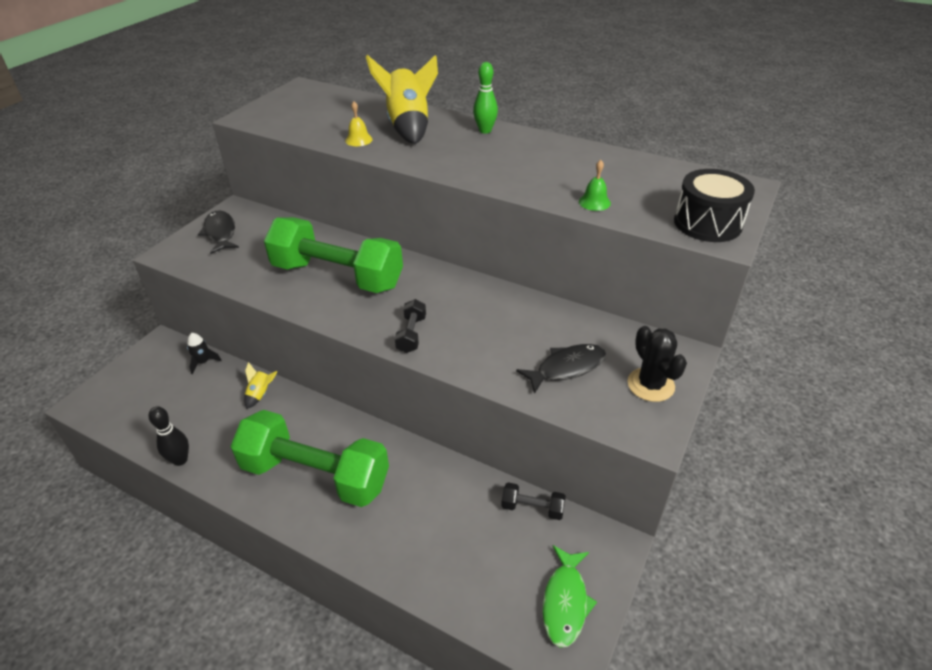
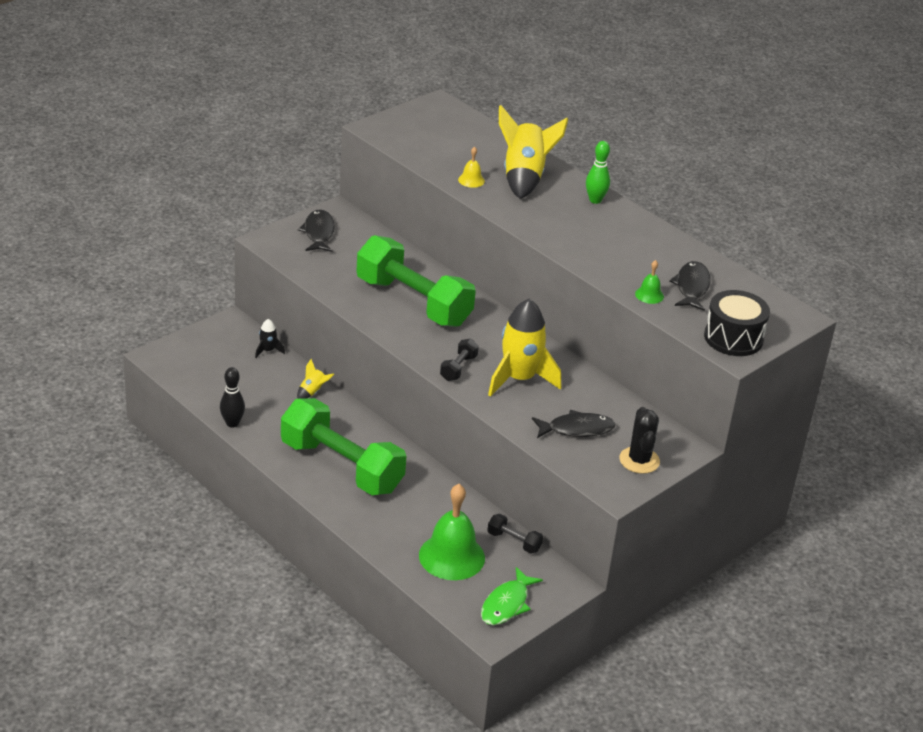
camera: 15 degrees right, 5 degrees down
none -> green bell [419,484,485,580]
none -> yellow rocket [488,299,561,397]
none -> black fish [669,261,711,311]

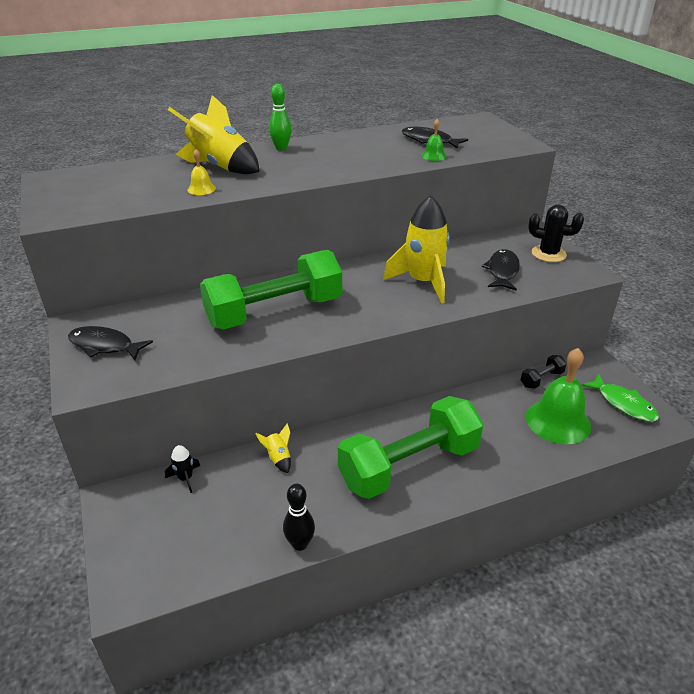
camera: 65 degrees left, 0 degrees up
black dumbbell [440,339,479,381] -> none
black drum [704,290,770,356] -> none

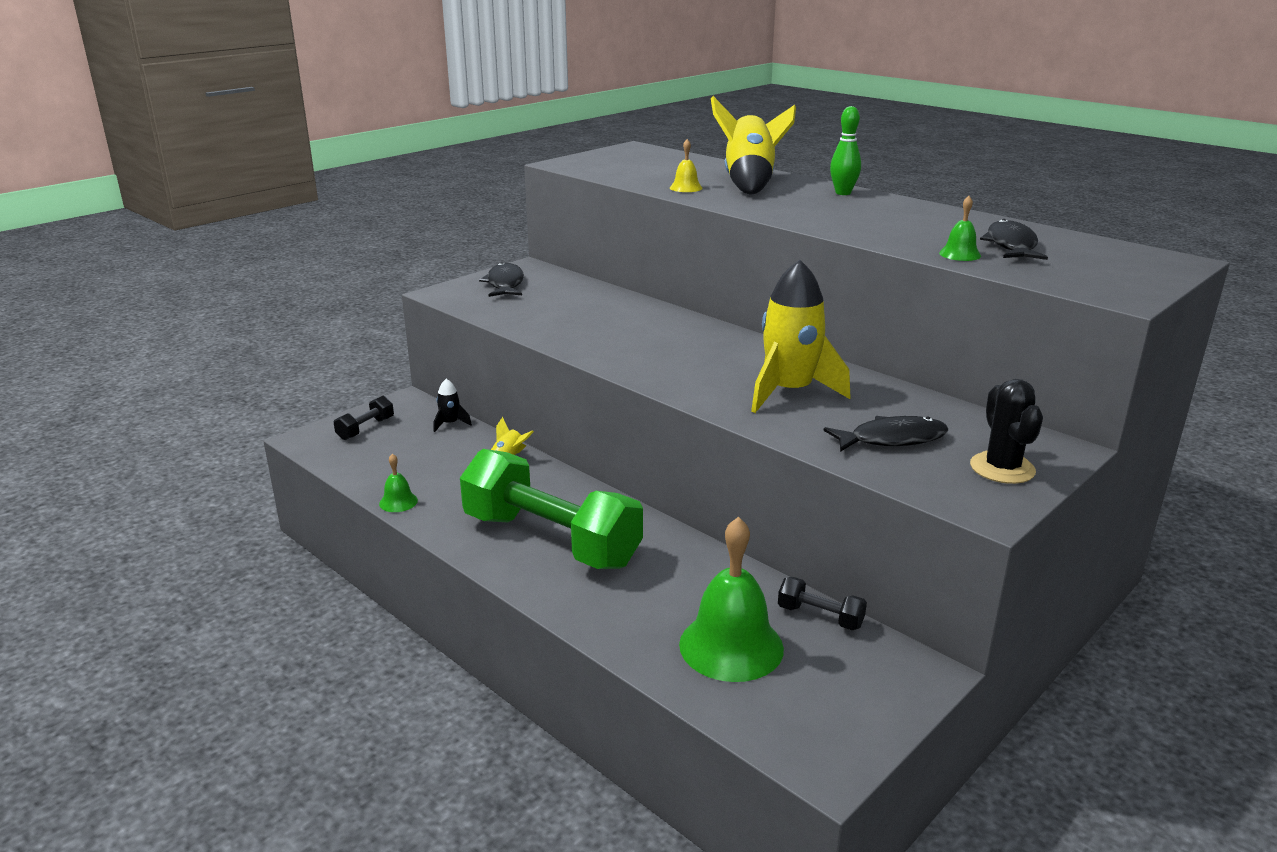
camera: 65 degrees right, 10 degrees down
green dumbbell [200,250,342,329] -> none
black bowling pin [283,484,315,551] -> green bell [379,454,418,512]
green fish [581,374,659,422] -> none
none -> black dumbbell [334,396,394,440]

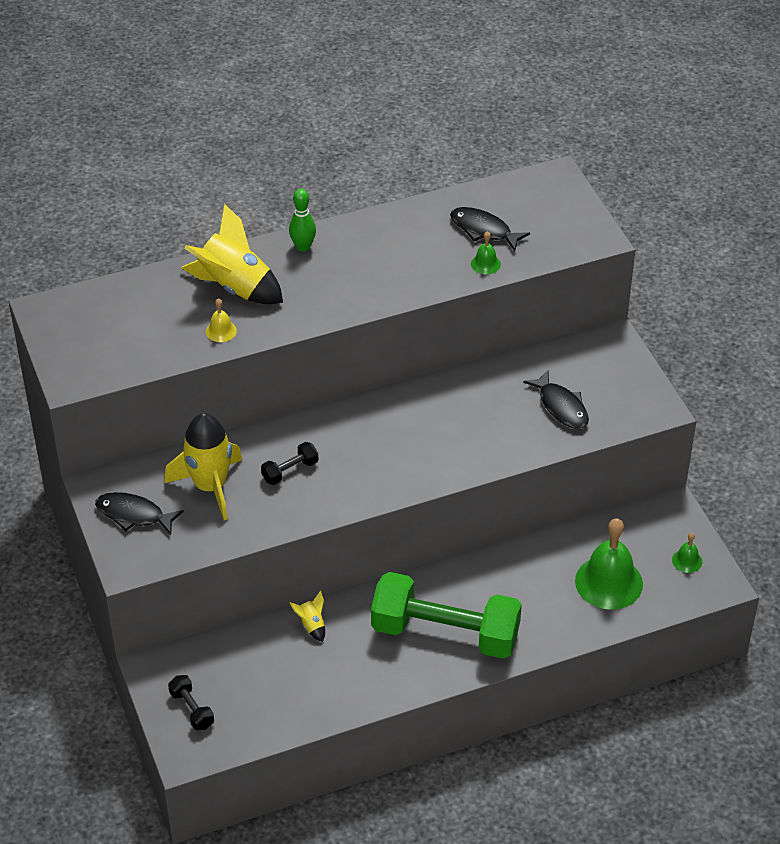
camera: 65 degrees left, 20 degrees up
green bell [379,454,418,512] -> green bell moved to [672,533,702,573]
black rocket [434,379,472,432] -> none
green dumbbell [460,449,643,569] -> green dumbbell turned 45 degrees clockwise [371,572,522,659]
yellow rocket [751,259,851,413] -> yellow rocket moved to [164,413,242,520]
black dumbbell [778,577,867,630] -> black dumbbell moved to [261,442,318,485]
black fish [824,416,948,452] -> black fish turned 135 degrees clockwise [523,370,589,429]
black cactus [970,379,1043,484] -> none

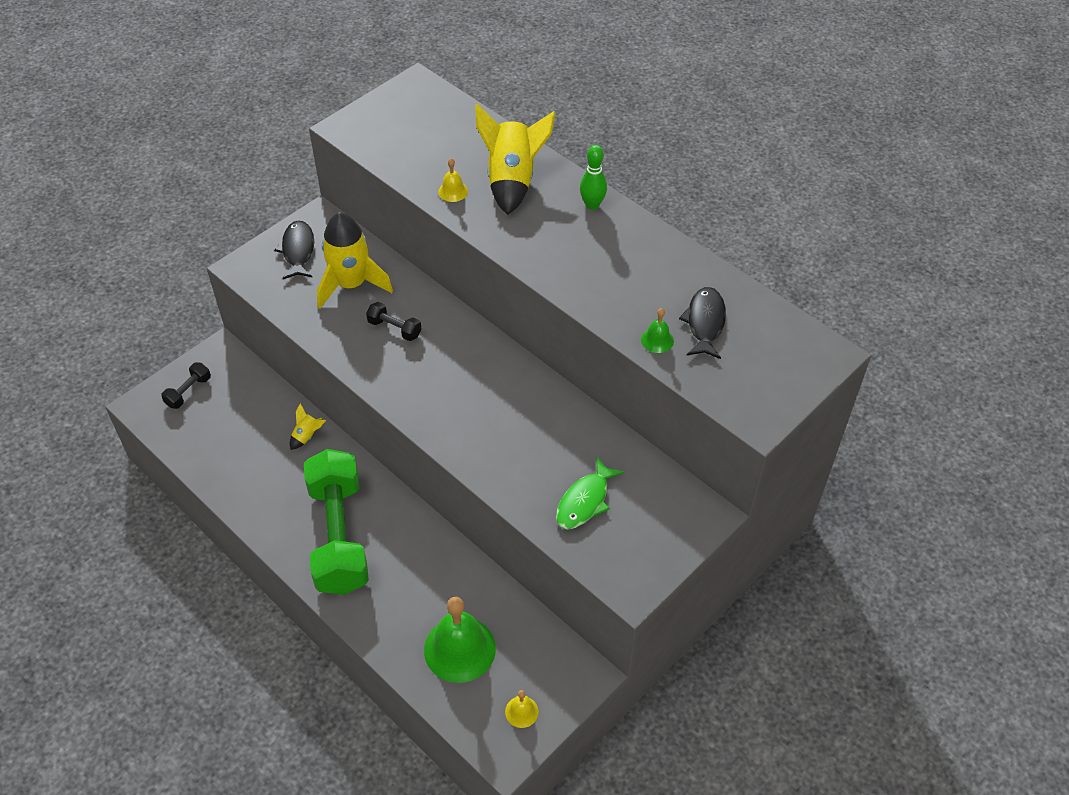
camera: 65 degrees right, 5 degrees up
black fish [523,370,589,429] -> green fish [556,456,625,529]
green bell [672,533,702,573] -> yellow bell [505,690,538,728]

